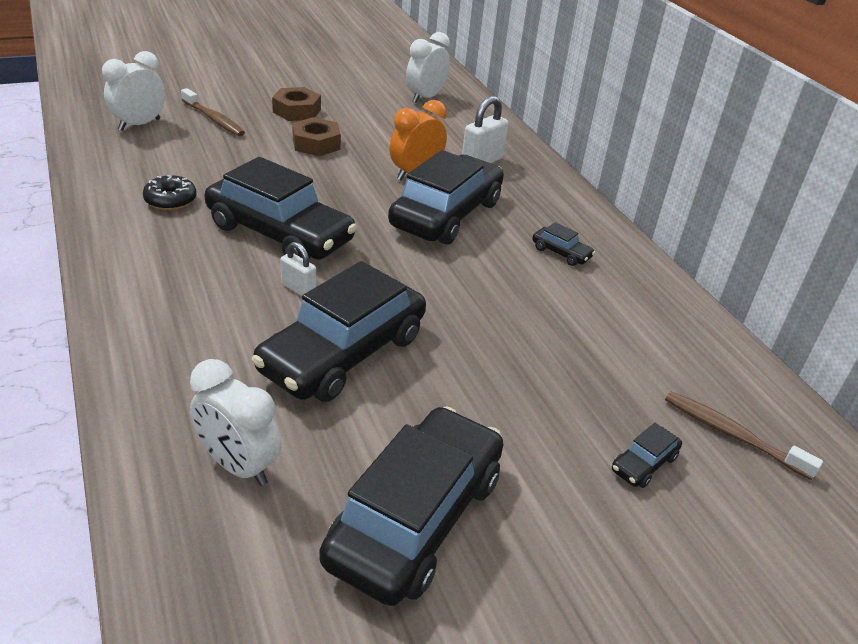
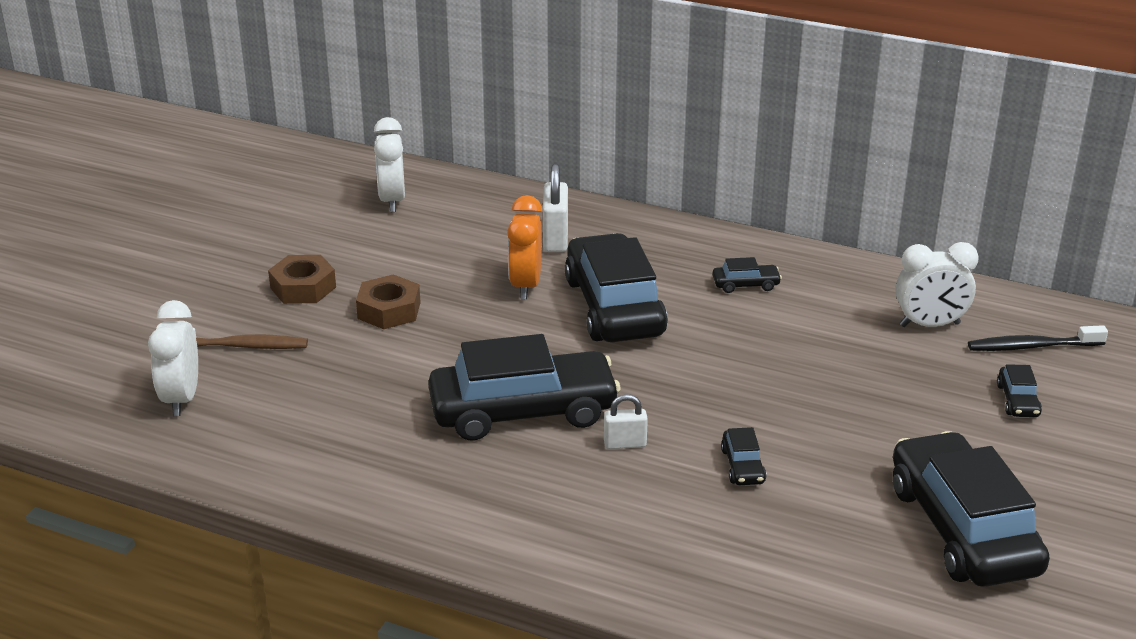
camera: 40 degrees left, 5 degrees down
black donut [143,175,197,210] -> none
white clock [190,359,281,486] -> white clock moved to [895,242,979,327]
black car [252,261,426,402] -> black car [721,427,767,485], size x0.41
brown toothbrush [665,392,823,480] -> black toothbrush [968,325,1108,351]

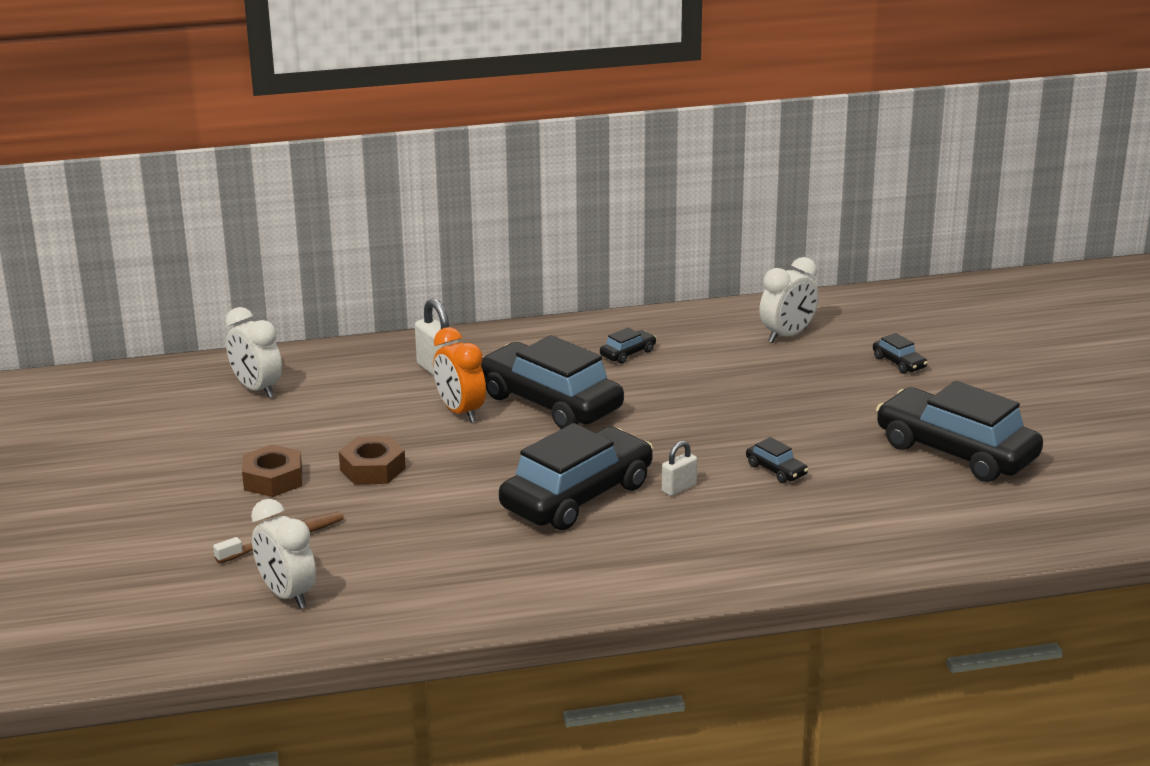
camera: 35 degrees left, 5 degrees down
black toothbrush [968,325,1108,351] -> none

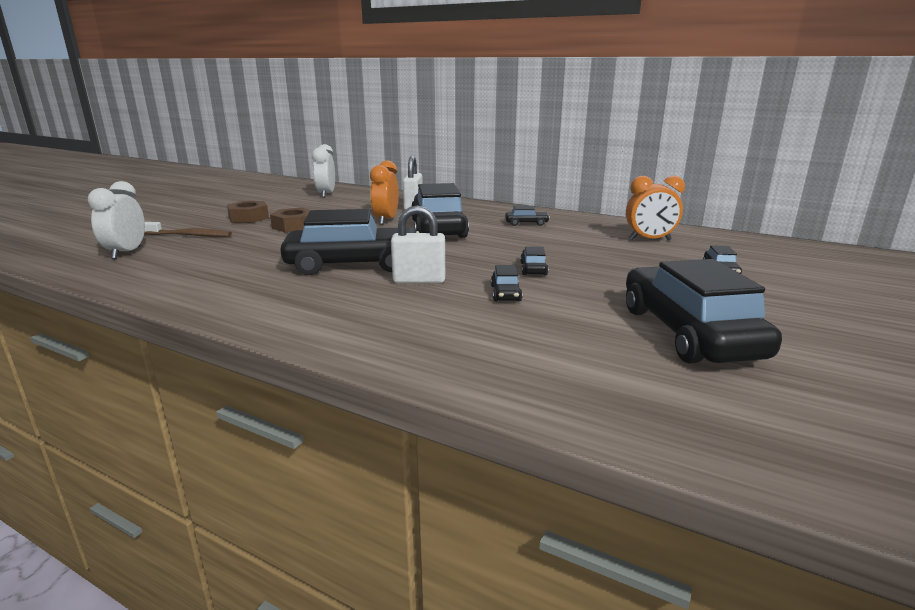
camera: 40 degrees right, 5 degrees down
white padlock [662,441,697,496] -> white padlock [391,205,445,283], size x1.64
white clock [759,257,819,343] -> orange clock [626,176,685,240]
none -> black car [520,246,548,276]

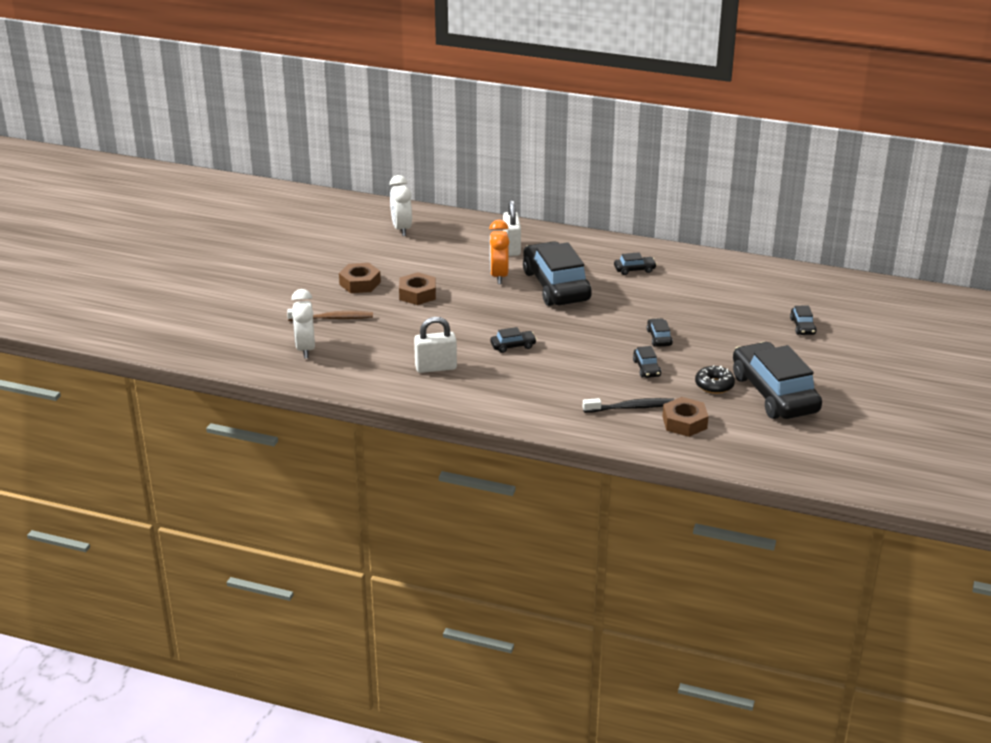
camera: 10 degrees left, 10 degrees up
black car [280,209,419,275] -> black car [490,327,537,353], size x0.41
white padlock [391,205,445,283] -> white padlock moved to [414,317,457,373]
orange clock [626,176,685,240] -> none
none -> black toothbrush [583,398,674,413]
none -> brown nut [662,397,709,437]
none -> black donut [695,365,735,394]

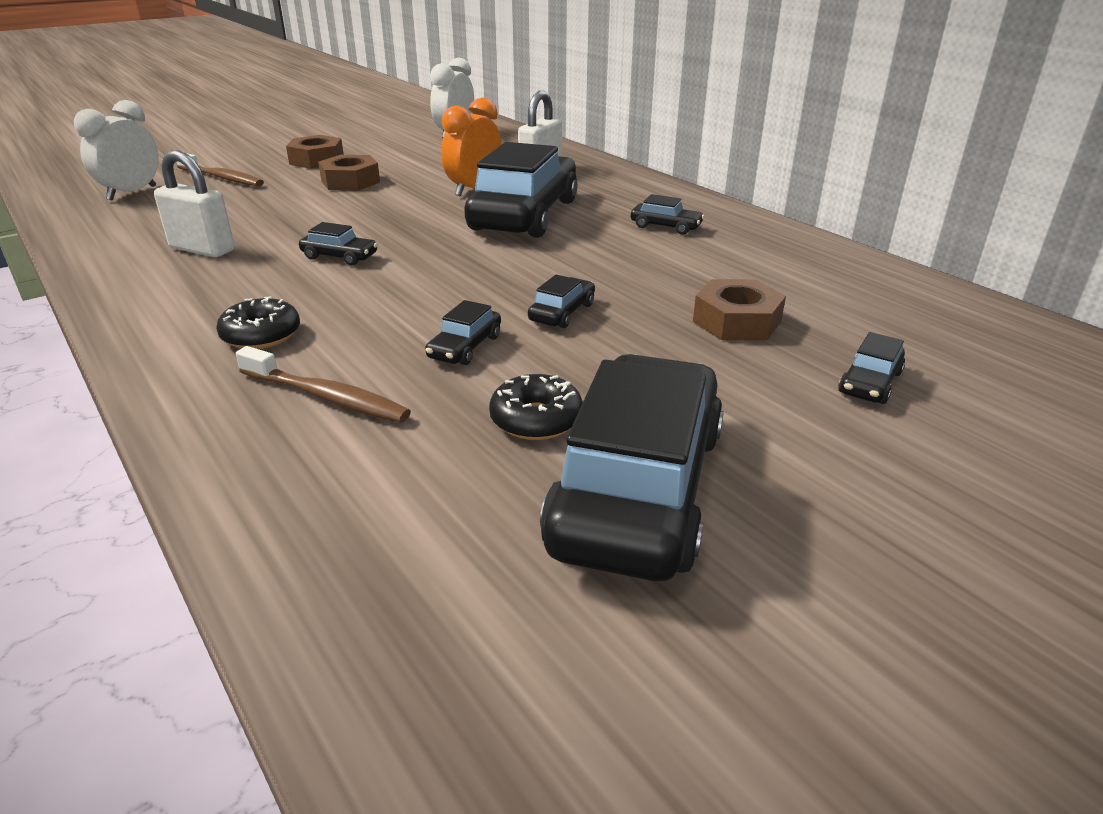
camera: 35 degrees right, 0 degrees up
black toothbrush [583,398,674,413] -> brown toothbrush [236,346,411,423]
brown nut [662,397,709,437] -> brown nut moved to [693,279,786,340]
none -> black donut [216,296,300,349]

